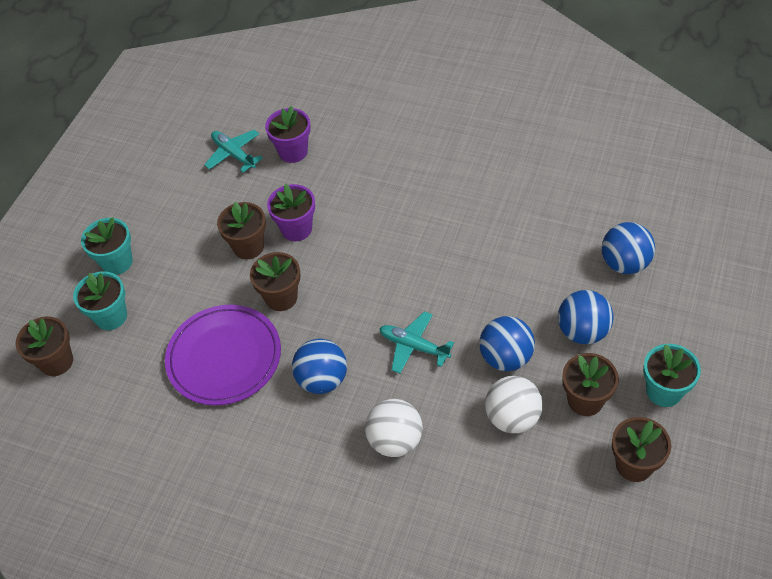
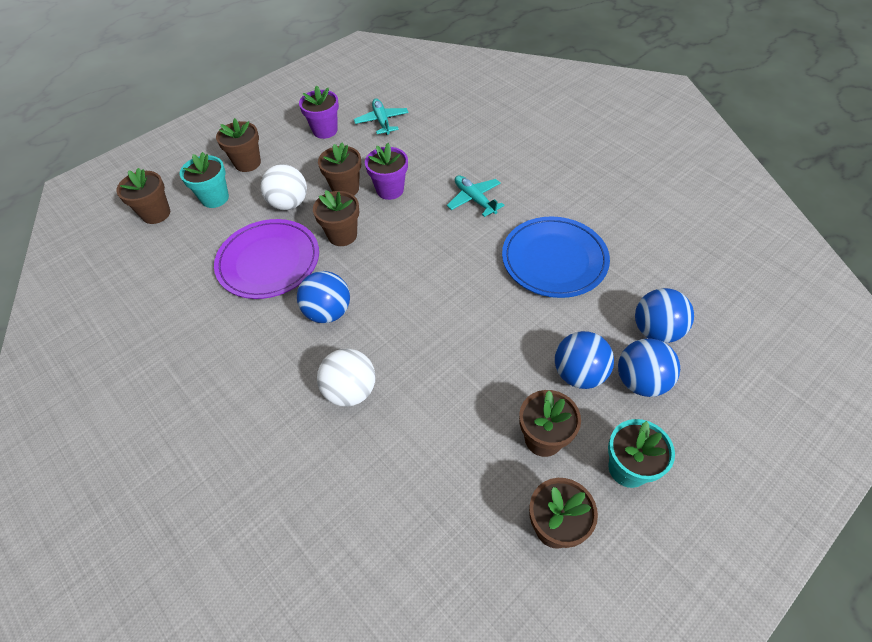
camera: 25 degrees right, 0 degrees up
turquoise flower pot [81,217,133,275] -> brown flower pot [216,118,261,172]
purple flower pot [265,106,311,163] -> purple flower pot moved to [299,85,339,139]
turquoise plane [379,311,454,373] -> turquoise plane moved to [447,175,504,217]
blue ball [479,316,535,371] -> blue ball moved to [618,338,680,397]
white ball [485,376,543,433] -> white ball moved to [260,164,307,210]
none -> blue plate [502,217,610,298]

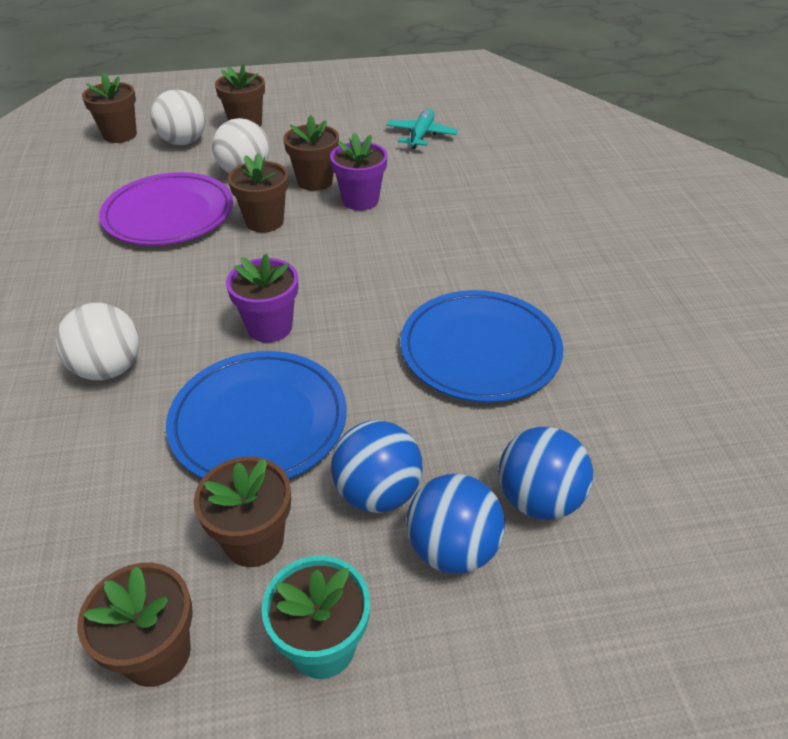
camera: 30 degrees right, 10 degrees down
turquoise flower pot [180,152,229,208] -> white ball [151,90,206,145]
blue ball [297,271,350,323] -> none
purple flower pot [299,85,339,139] -> purple flower pot moved to [226,254,298,342]
turquoise plane [447,175,504,217] -> none
none -> blue plate [166,351,347,479]

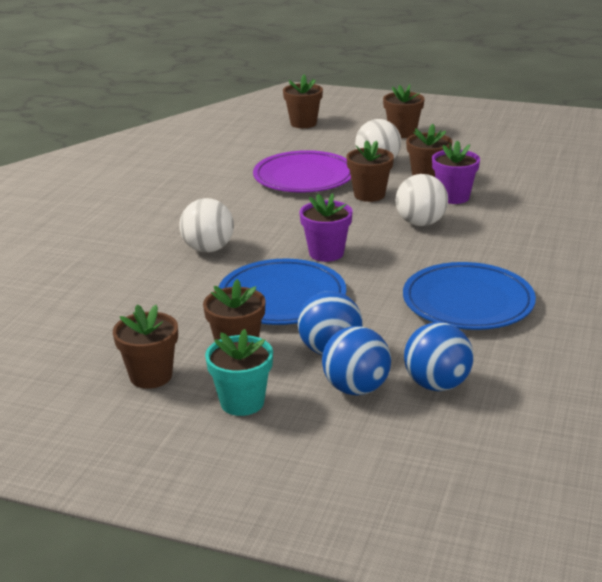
camera: 30 degrees right, 15 degrees down
white ball [151,90,206,145] -> white ball moved to [396,174,448,226]
turquoise plane [386,109,458,149] -> none

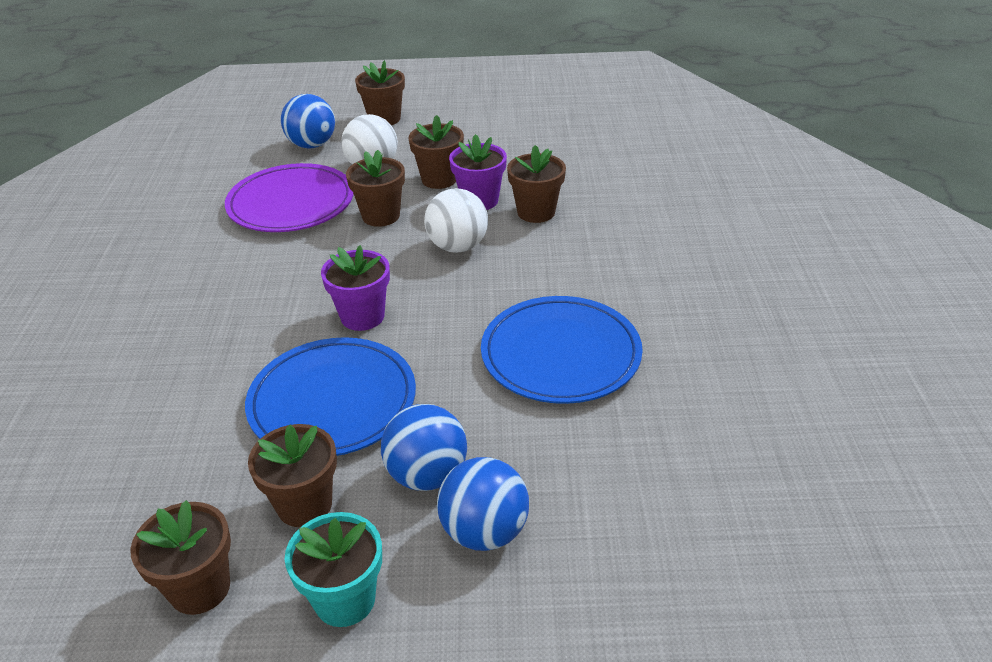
camera: 20 degrees left, 10 degrees up
white ball [179,198,234,253] -> none
brown flower pot [283,75,323,128] -> brown flower pot moved to [507,145,566,223]
blue ball [404,322,474,391] -> blue ball moved to [281,94,335,149]

